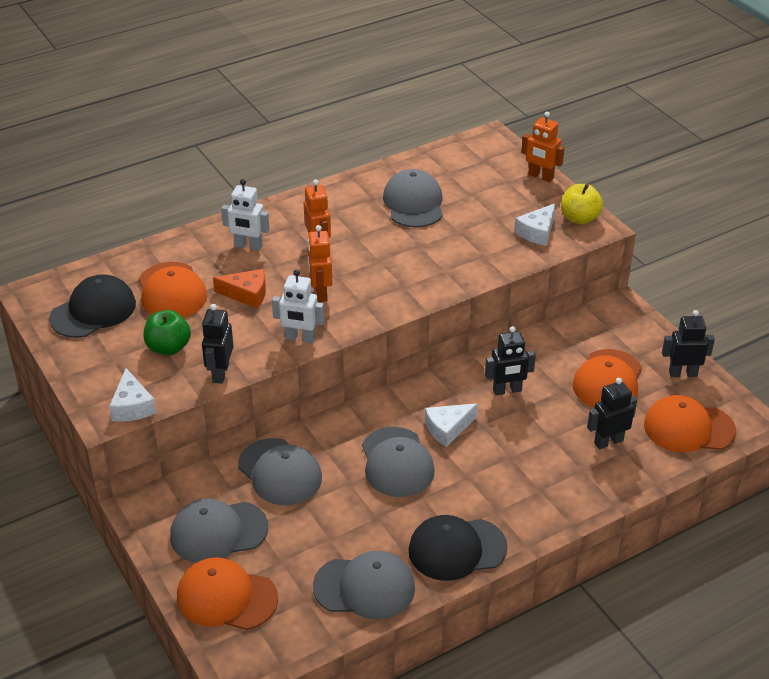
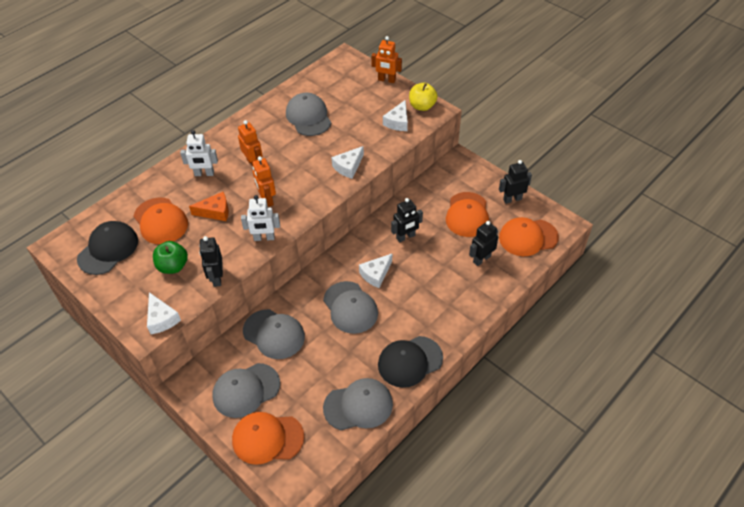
camera: 15 degrees left, 10 degrees up
none -> white cheese [332,146,364,179]

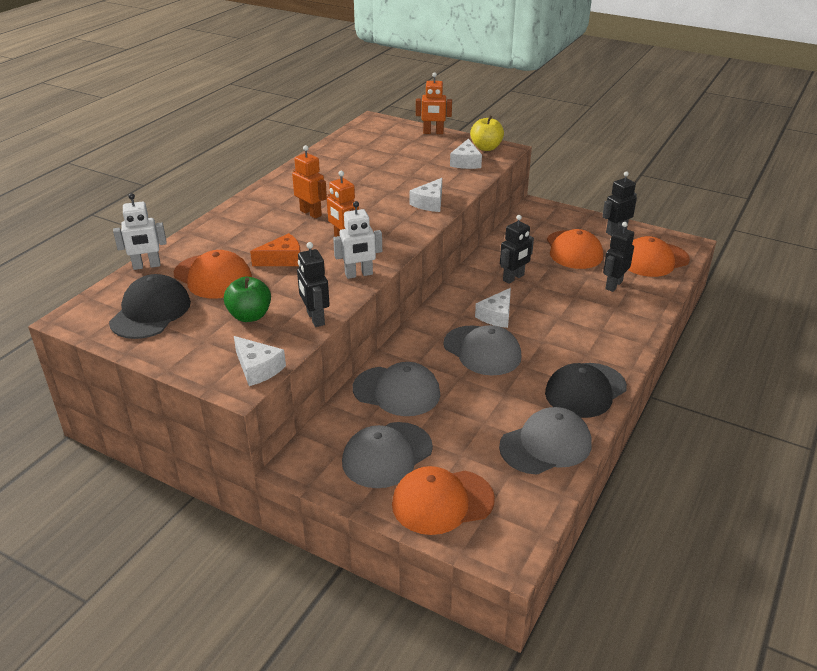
camera: 15 degrees left, 15 degrees down
white robot [180,130,218,176] -> white robot moved to [113,193,167,270]
grey cap [286,93,331,136] -> none

